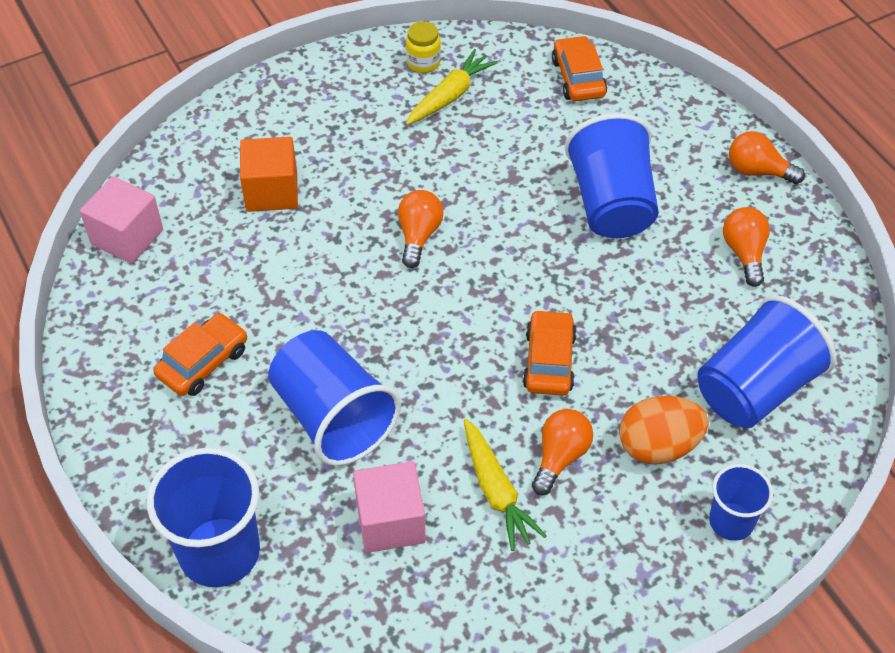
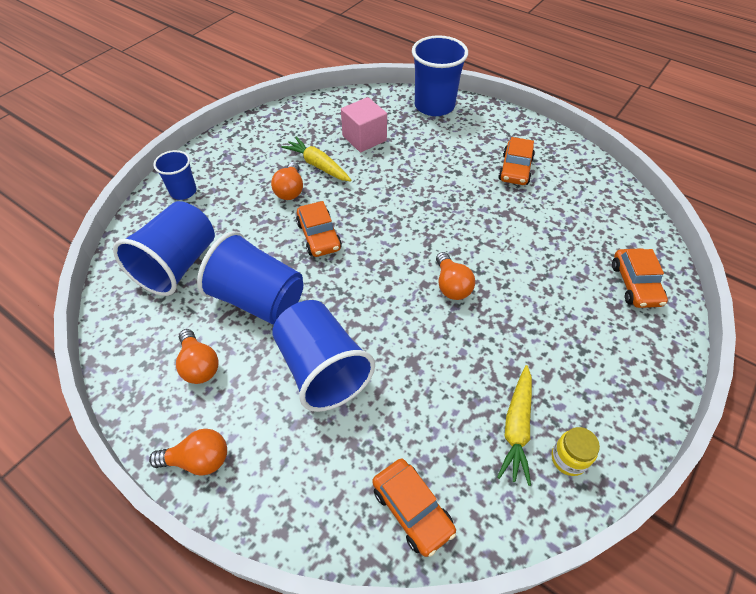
camera: 155 degrees right, 0 degrees up
pink cube [80,176,163,264] -> none
orange cube [240,137,298,212] -> none
blue cup [268,330,401,466] -> blue cup moved to [197,231,303,325]
orange egg [619,396,709,464] -> none
none -> orange car [612,248,668,308]

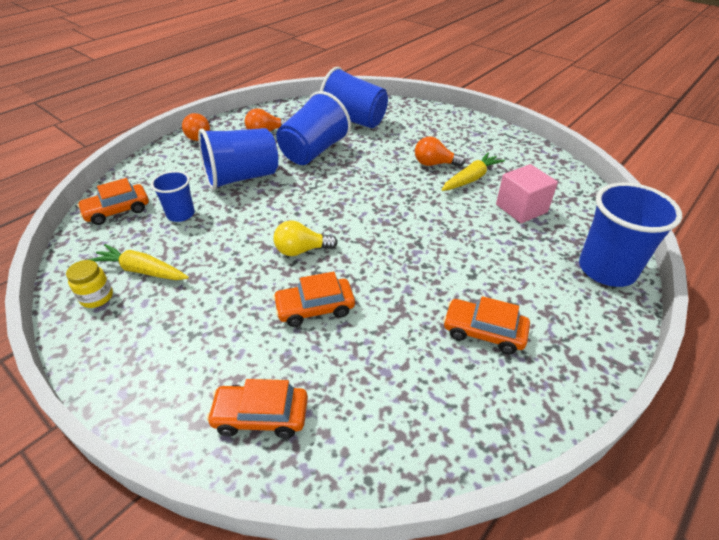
camera: 95 degrees right, 10 degrees down
blue cup [153,150,196,200] -> blue cup moved to [151,171,195,222]
orange car [296,201,342,257] -> orange car moved to [273,272,355,327]
orange light bulb [436,252,475,300] -> yellow light bulb [273,221,338,256]

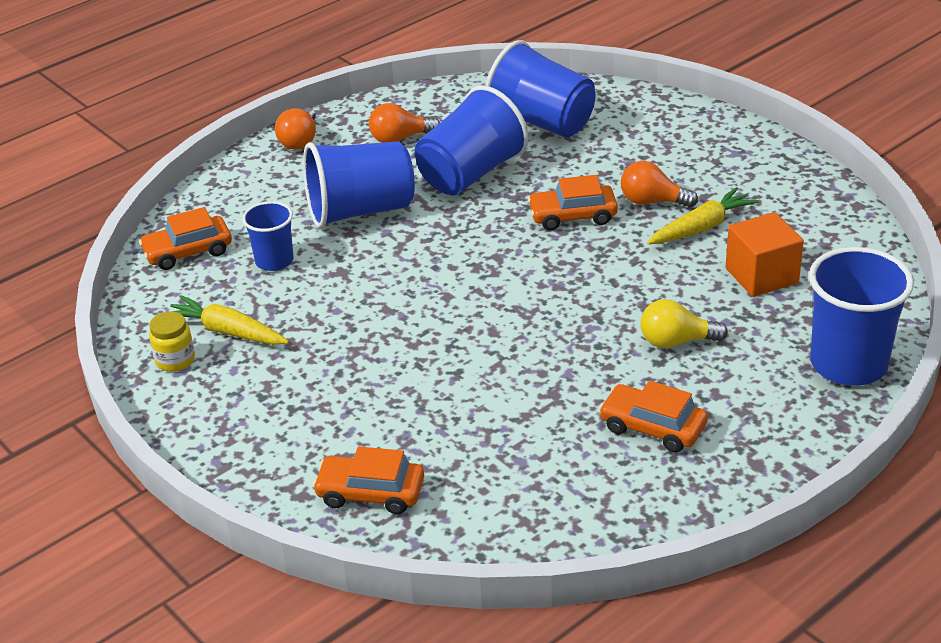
camera: 10 degrees right, 5 degrees down
yellow light bulb [273,221,338,256] -> yellow light bulb moved to [640,299,728,348]
orange car [273,272,355,327] -> orange car moved to [528,175,618,231]
pink cube [496,164,558,223] -> orange cube [726,212,804,297]

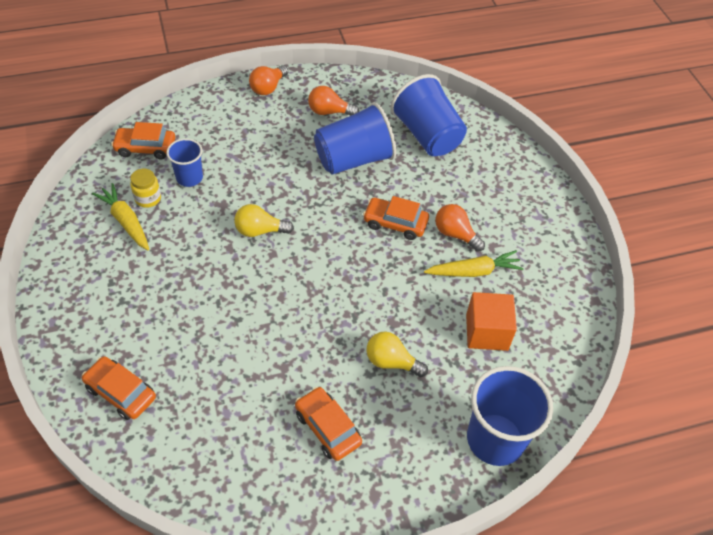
camera: 20 degrees right, 15 degrees up
yellow jar [149,312,195,372] -> yellow jar moved to [130,169,161,208]
blue cup [303,141,415,228] -> none
none -> yellow light bulb [234,204,294,237]

